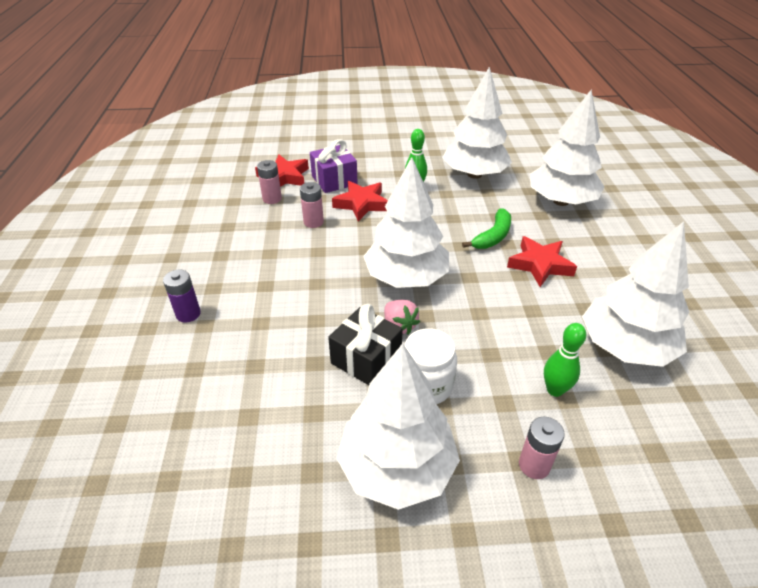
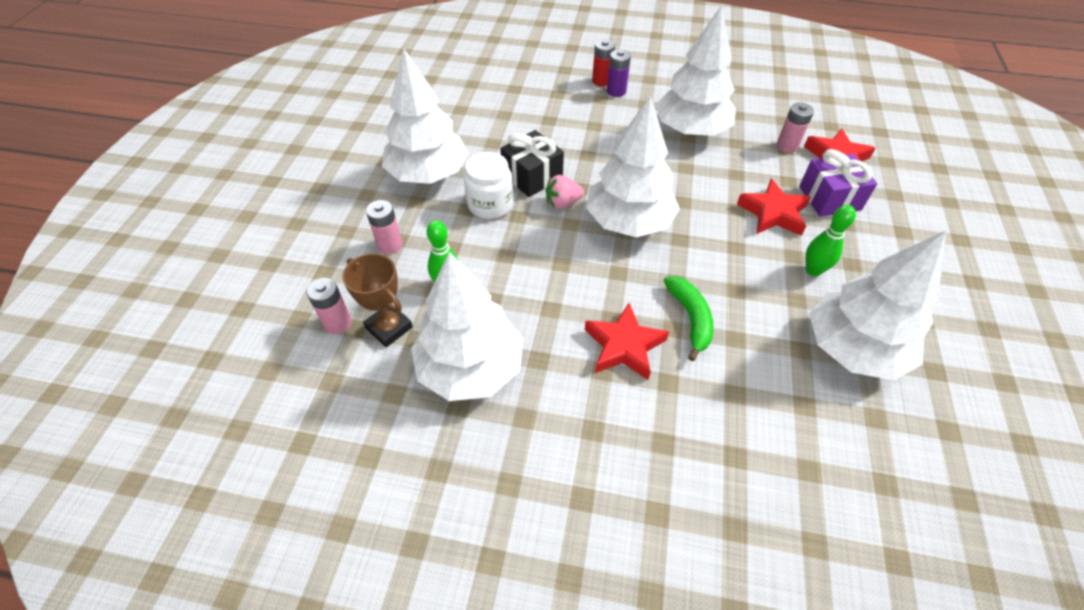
camera: 105 degrees right, 10 degrees up
pink battery [300,182,324,228] -> pink battery moved to [307,278,352,334]
green banana [462,209,511,249] -> green banana turned 150 degrees counterclockwise [664,276,714,361]
white tree [530,90,604,206] -> white tree moved to [655,5,736,136]
none -> brown trophy [342,253,413,347]
none -> red battery [592,39,615,86]

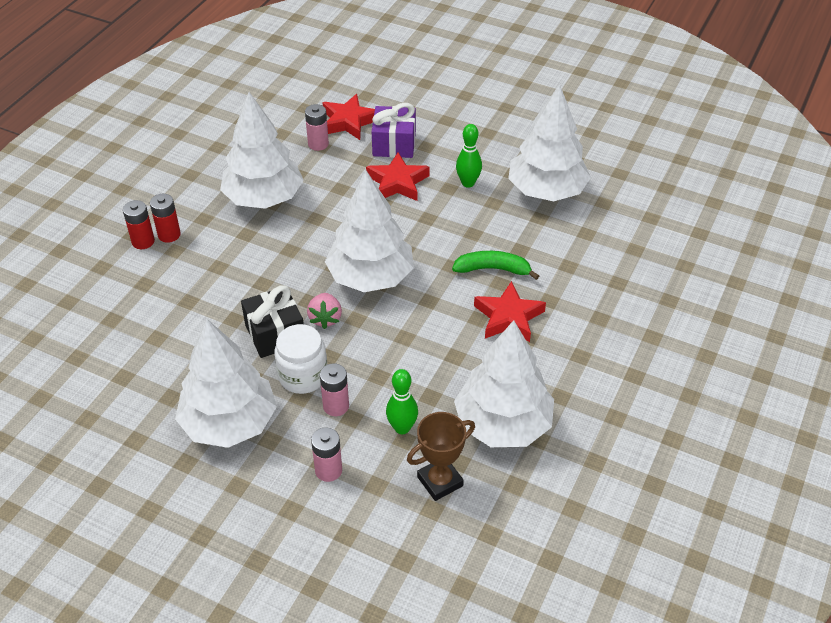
camera: 75 degrees left, 5 degrees down
pink battery [307,278,352,334] -> pink battery moved to [320,363,349,416]
purple battery [607,49,631,97] -> red battery [150,194,181,243]

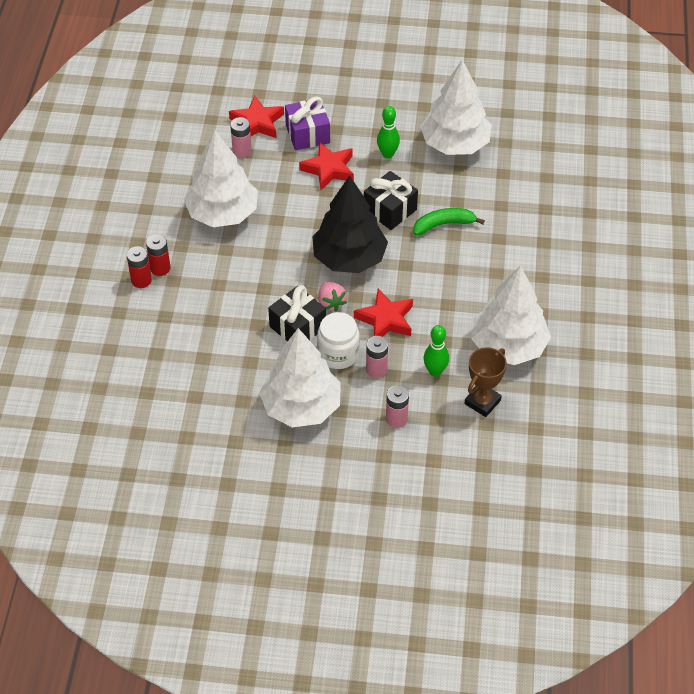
camera: 20 degrees left, 5 degrees up
white tree [325,171,414,292] -> black tree [312,176,388,273]
red star [474,281,546,342] -> red star moved to [354,289,413,337]
none -> black gift [364,171,418,230]

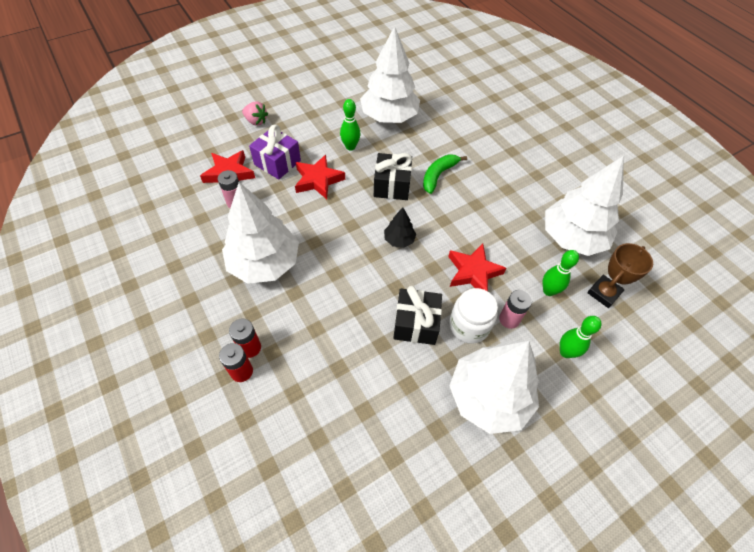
camera: 40 degrees left, 5 degrees up
black tree [312,176,388,273] -> black tree [384,207,416,248], size x0.45
pink strawberry [318,282,347,312] -> pink strawberry moved to [242,101,268,126]
pink battery [386,385,409,428] -> green bowling pin [560,316,601,358]
brown trophy [464,347,507,417] -> brown trophy turned 45 degrees clockwise [587,243,653,308]

